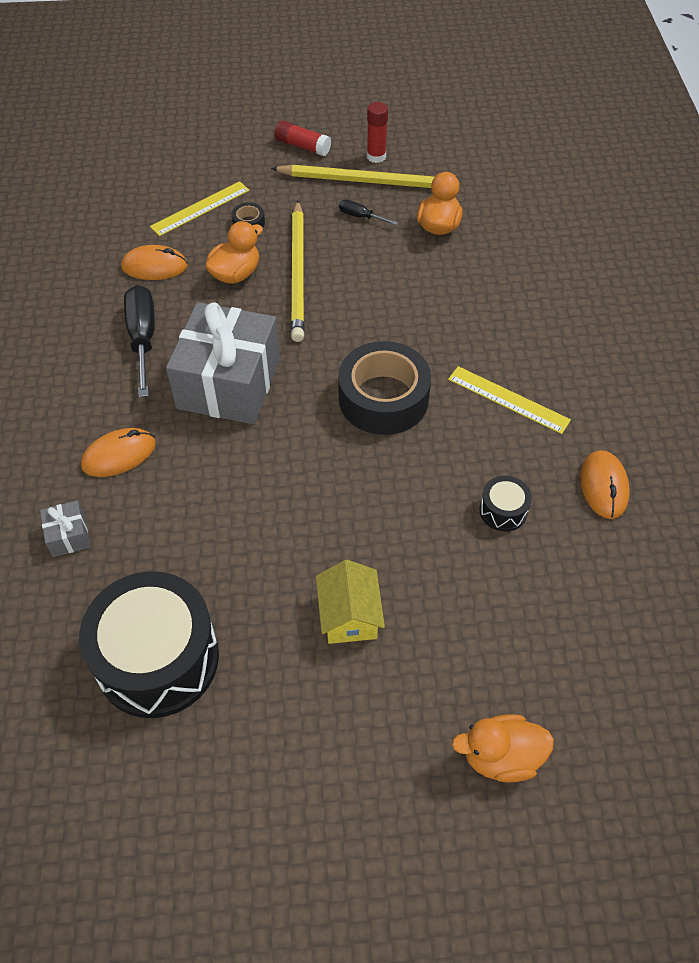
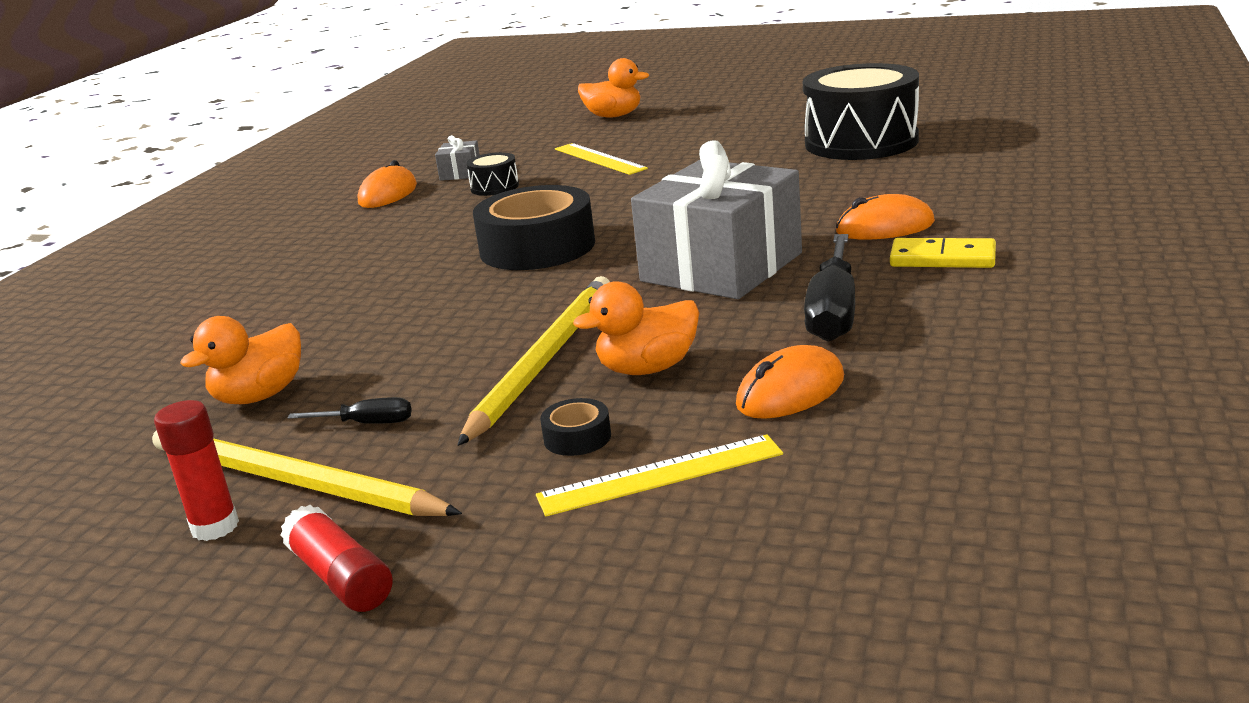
camera: 155 degrees left, 30 degrees down
grey gift [40,501,90,557] -> grey gift moved to [435,135,480,181]
orange mouse [121,245,188,280] -> orange mouse turned 60 degrees counterclockwise [736,345,844,419]
yellow house [316,559,385,644] -> none
black screwdriver [339,200,397,225] -> black screwdriver turned 45 degrees counterclockwise [287,397,412,424]
yellow ruler [448,366,571,434] -> yellow ruler moved to [555,143,648,175]
none -> yellow domino [890,238,996,268]

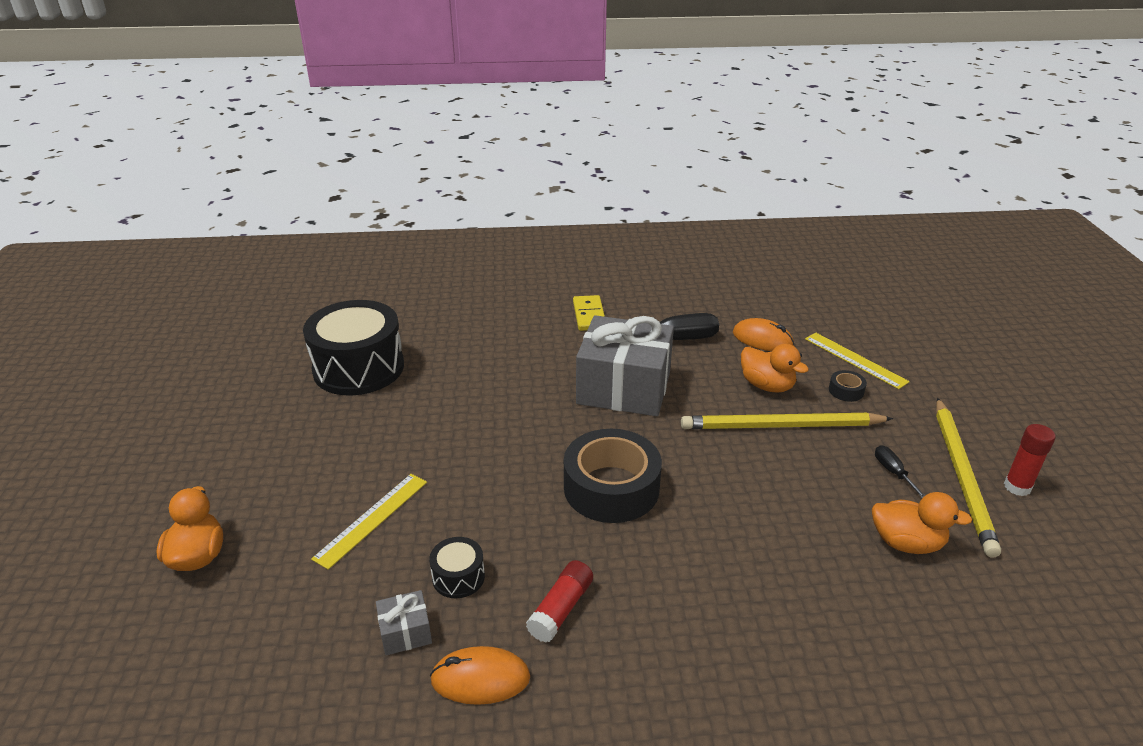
camera: 115 degrees left, 10 degrees up
red glue stick [280,505,393,612] -> red glue stick moved to [526,560,593,643]
orange mouse [836,194,935,240] -> none

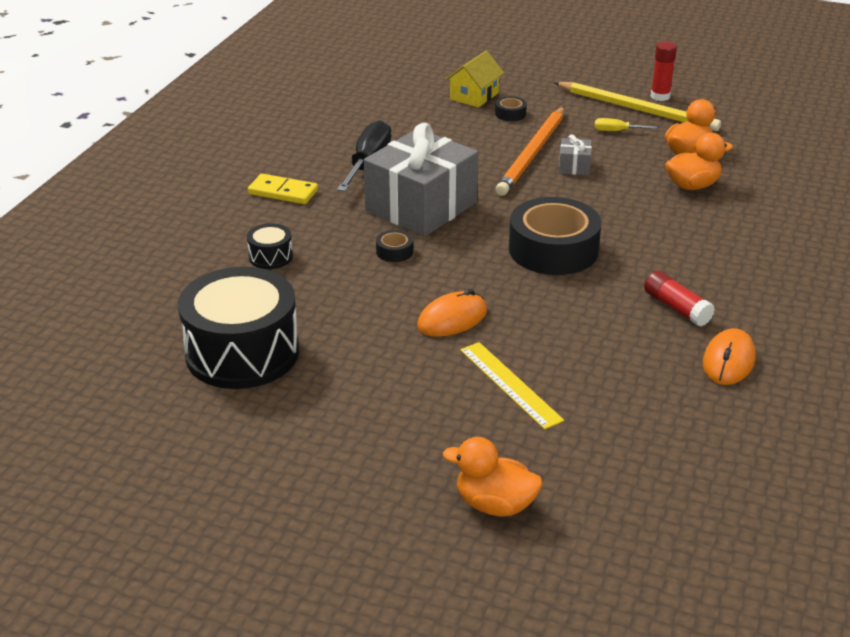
camera: 65 degrees left, 0 degrees up
grey gift [376,590,432,655] -> grey gift moved to [559,135,592,175]
black drum [429,537,485,598] -> black drum moved to [247,223,293,269]
yellow pencil [681,413,893,429] -> orange pencil [496,107,564,196]
orange mouse [733,318,794,351] -> orange mouse moved to [417,289,487,337]
orange duck [741,344,809,393] -> orange duck moved to [665,133,733,190]
yellow ruler [805,333,910,389] -> yellow house [445,51,504,108]
black screwdriver [875,445,925,498] -> yellow screwdriver [594,118,657,131]
none -> black tape [376,230,413,262]

